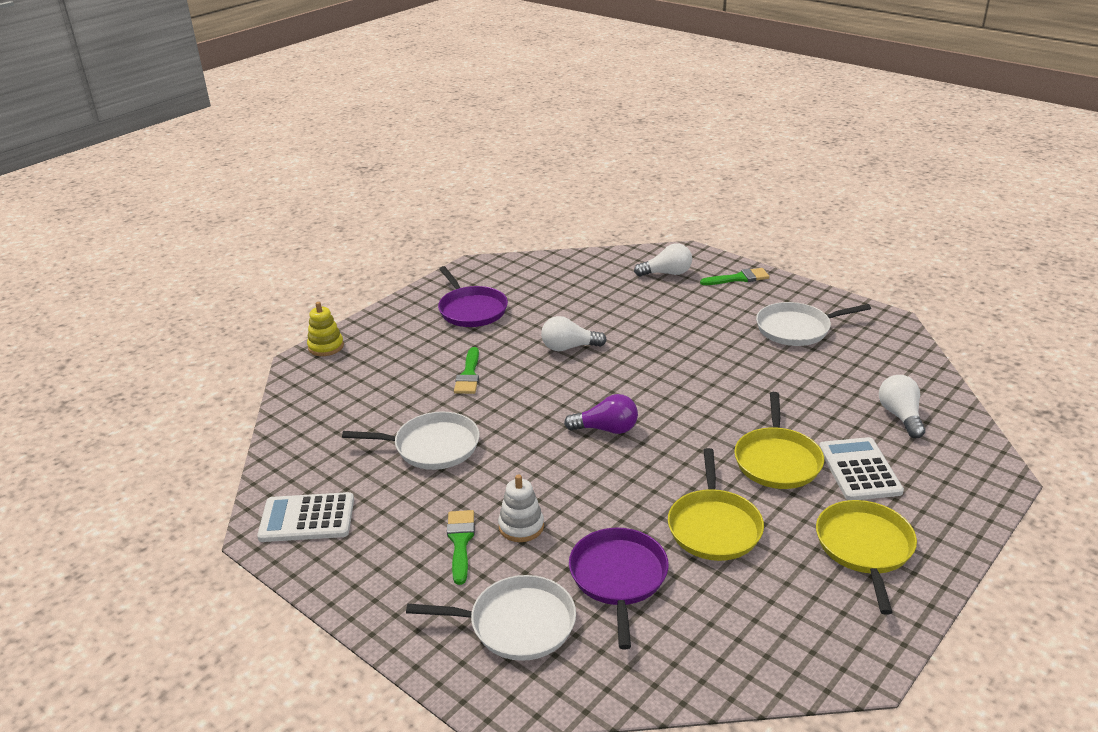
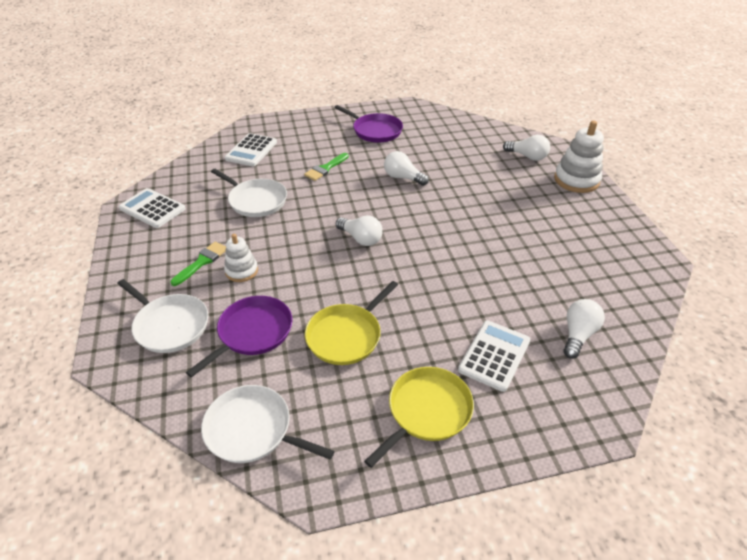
camera: 35 degrees right, 10 degrees up
yellow stacking toy [307,302,344,356] -> none
purple pan [438,266,508,327] -> purple pan turned 60 degrees counterclockwise [334,105,403,143]
purple light bulb [564,394,638,434] -> white light bulb [336,216,383,246]
green brush [700,268,769,285] -> white stacking toy [554,121,604,193]
yellow pan [734,392,824,489] -> none
white pan [756,302,871,346] -> white pan moved to [201,385,335,463]
none -> white calculator [225,133,277,166]

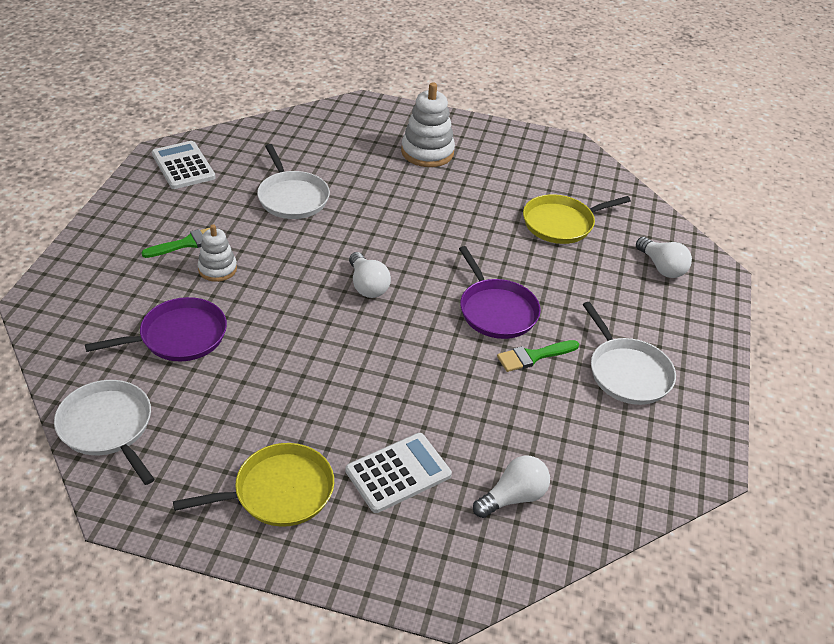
camera: 25 degrees right, 0 degrees up
white pan [117,279,208,353] -> white pan moved to [583,302,676,405]
white calculator [225,133,277,166] -> none
green brush [304,153,349,181] -> green brush moved to [497,340,579,372]
yellow pan [305,281,398,365] -> yellow pan moved to [523,194,631,244]
purple pan [334,105,403,143] -> purple pan moved to [459,246,541,339]
white light bulb [384,151,429,186] -> none
white stacking toy [554,121,604,193] -> white stacking toy moved to [401,82,455,167]

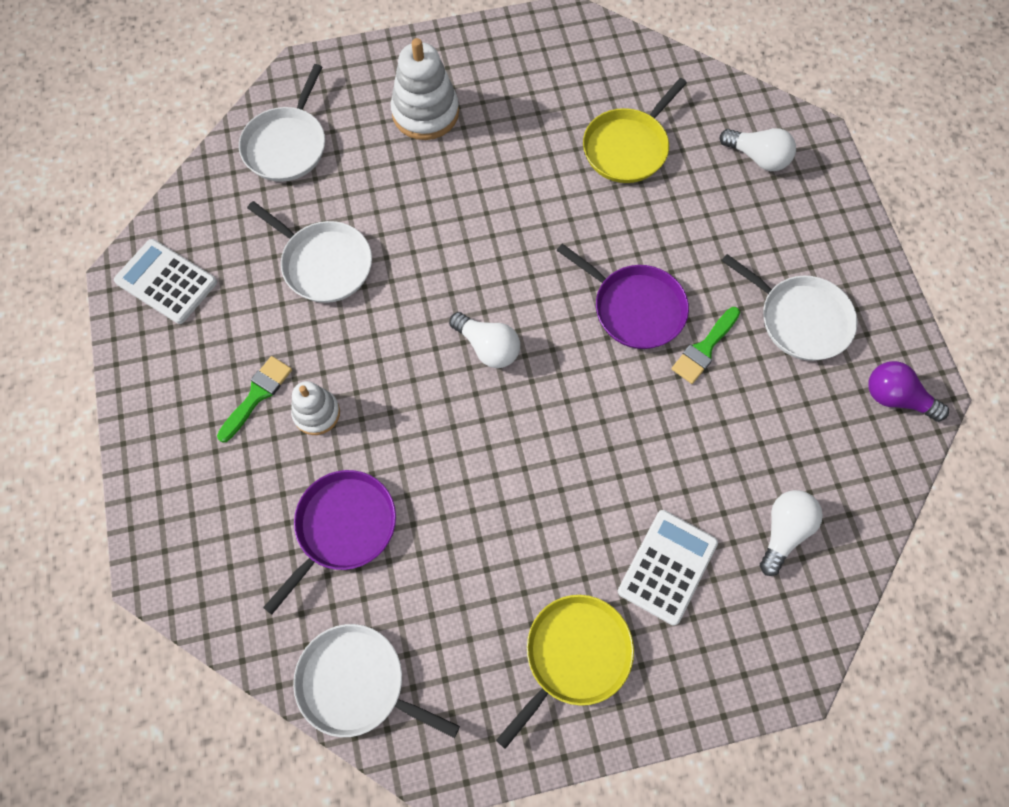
camera: 25 degrees left, 25 degrees up
none -> white pan [239,64,325,182]
none -> purple light bulb [868,361,949,422]

